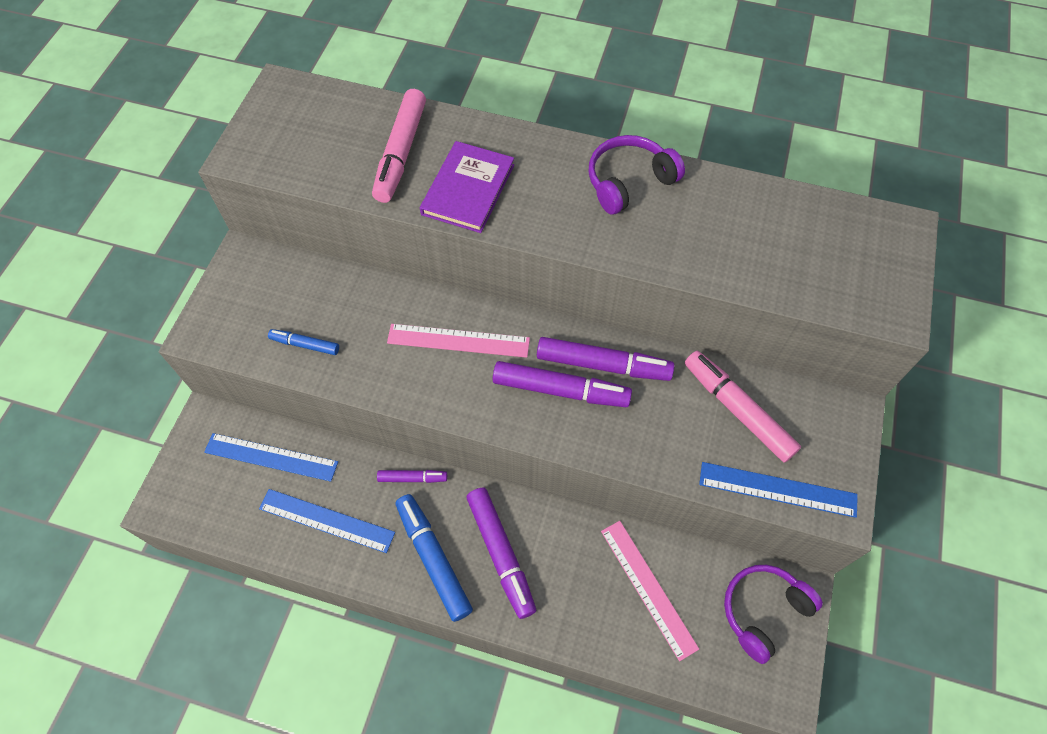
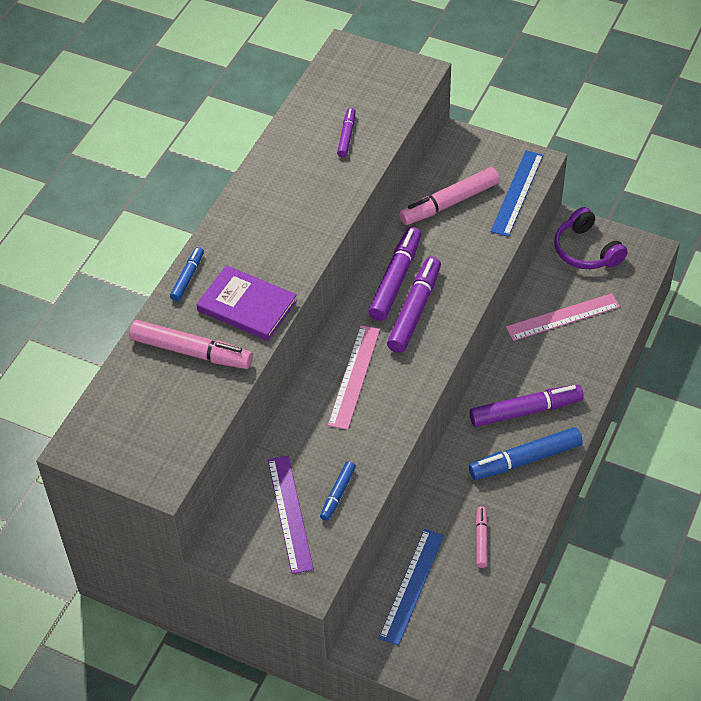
camera: 80 degrees left, 10 degrees down
blue ruler [259,489,395,553] -> pink marker [476,506,488,568]
purple marker [377,470,447,483] -> purple marker moved to [337,108,355,157]
purple headphones [588,135,685,215] -> none
none -> blue marker [170,247,204,301]
none -> purple ruler [268,456,314,574]

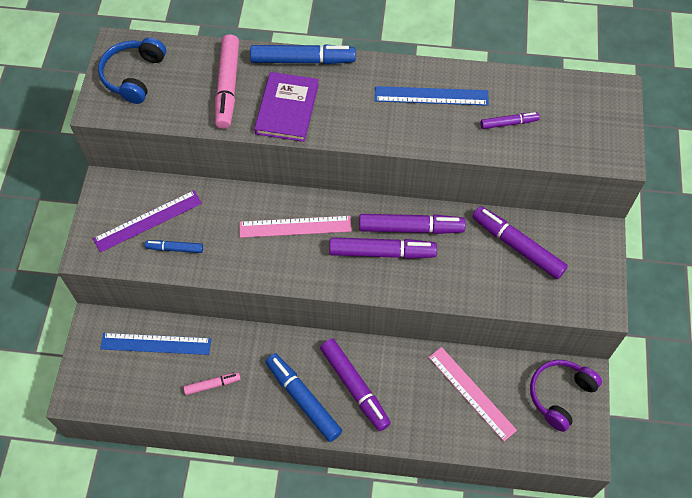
camera: 70 degrees right, 10 degrees up
blue marker [170,247,204,301] -> blue marker [250,44,356,64], size x1.85
pink marker [399,167,500,225] -> purple marker [472,206,568,279]
blue ruler [491,150,543,237] -> blue ruler moved to [375,86,489,106]
none -> blue headphones [98,37,166,104]

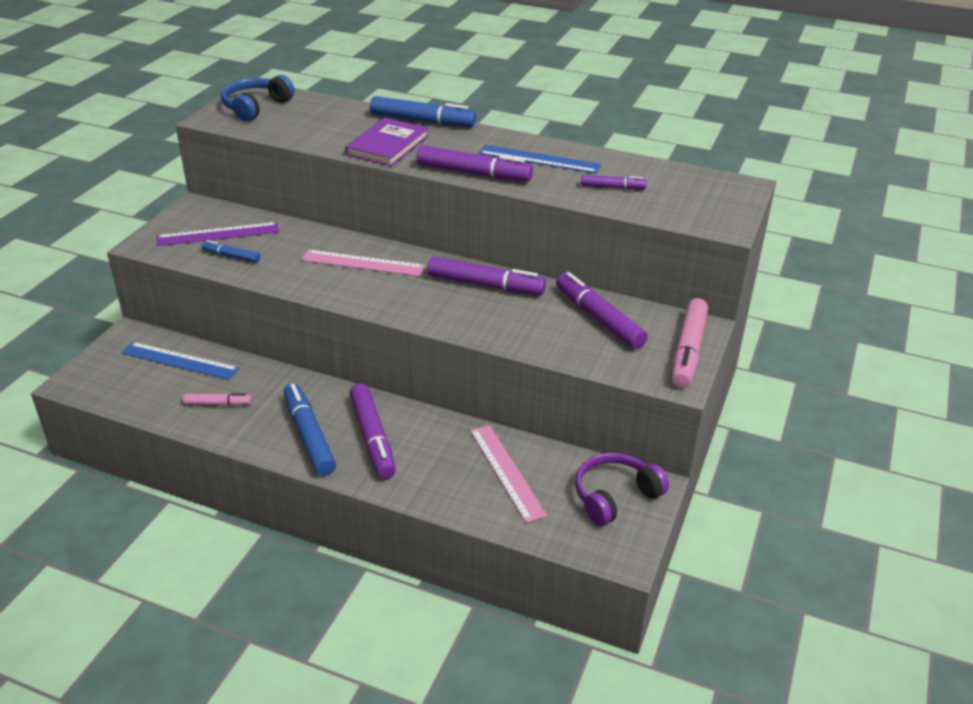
camera: 15 degrees right, 25 degrees down
pink marker [215,34,239,129] -> pink marker moved to [672,298,708,388]
purple marker [329,237,437,259] -> purple marker moved to [416,145,533,182]

